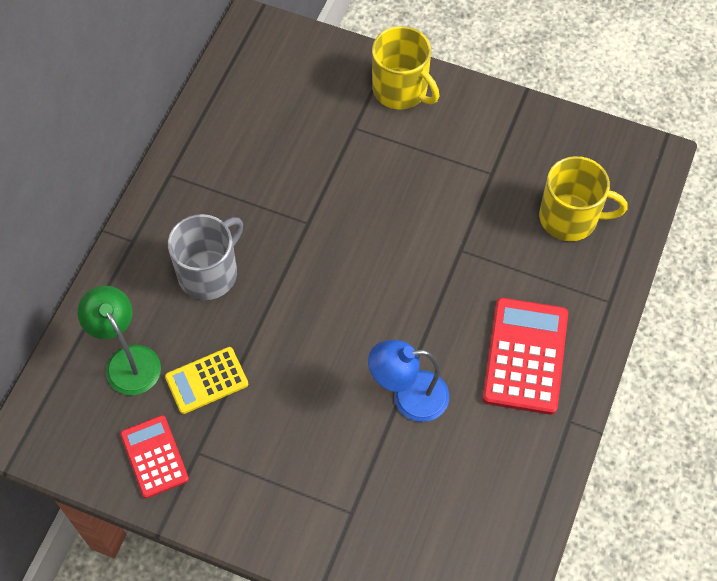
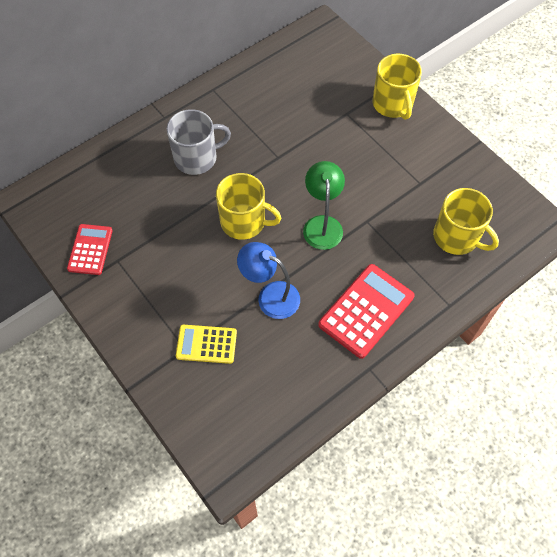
camera: 30 degrees right, 0 degrees up
green lamp [78,286,161,395] -> green lamp moved to [303,161,345,250]
yellow calculator [165,347,248,414] -> yellow calculator moved to [176,325,237,364]
none -> yellow mug [216,173,281,240]

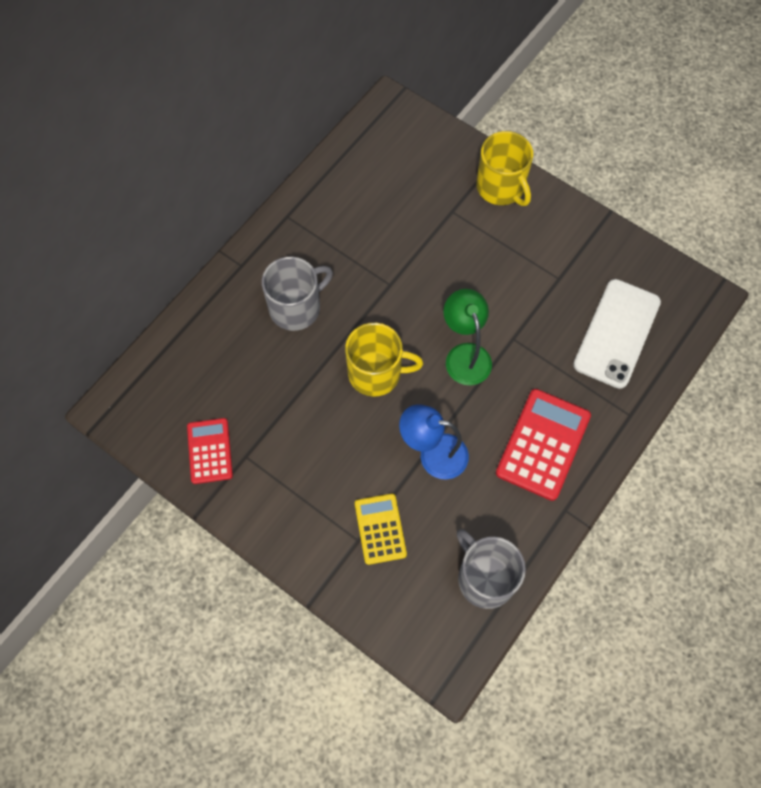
camera: 15 degrees left, 5 degrees up
yellow calculator [176,325,237,364] -> yellow calculator turned 90 degrees clockwise [355,494,407,565]
yellow mug [433,188,499,255] -> white phone [573,279,661,389]
none -> grey mug [457,529,526,609]

